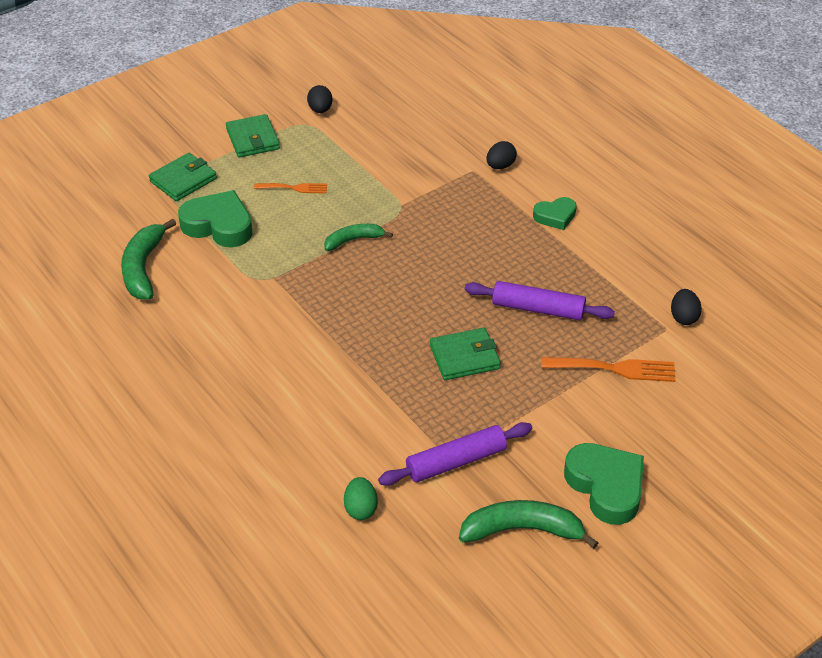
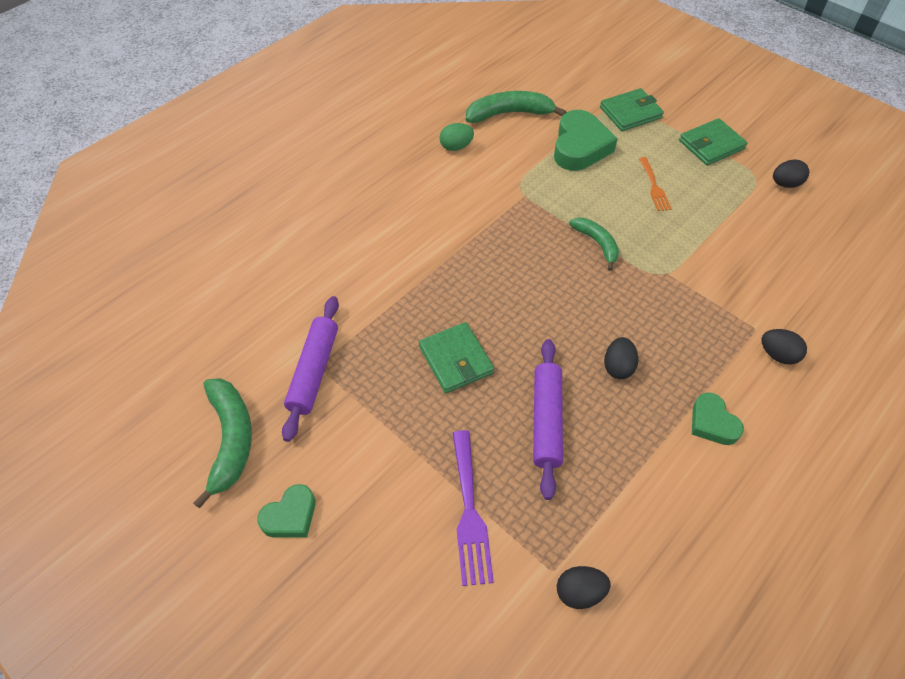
camera: 80 degrees right, 10 degrees up
green wallet [149,153,217,201] -> green wallet turned 60 degrees counterclockwise [600,88,664,131]
green egg [344,477,378,520] -> green egg moved to [439,123,474,151]
purple rolling pin [378,422,532,486] -> purple rolling pin turned 45 degrees clockwise [282,296,339,442]
orange fork [542,357,676,382] -> purple fork [452,430,494,586]
green heart [564,443,644,525] -> green heart [257,484,315,538], size x0.59
none -> black egg [604,337,638,379]

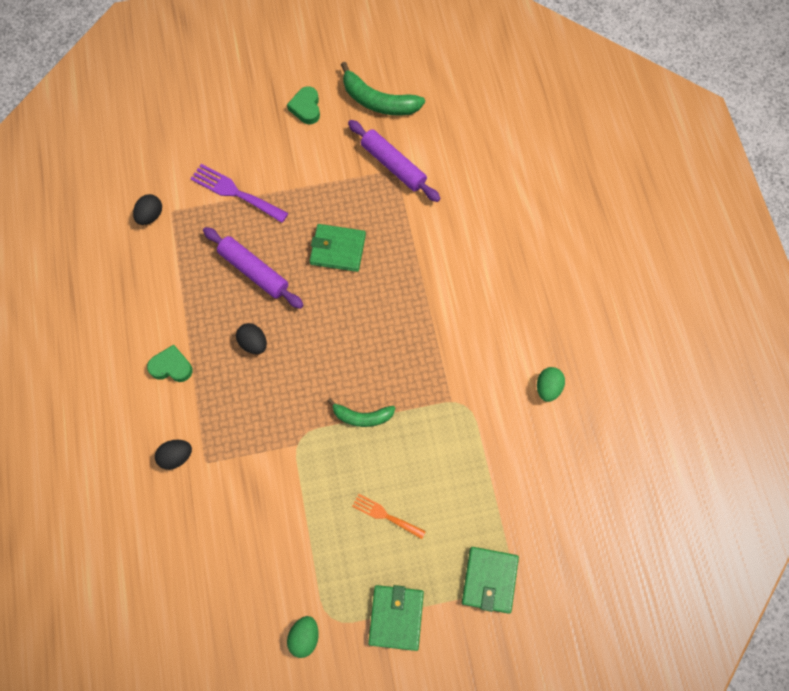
camera: 125 degrees right, 15 degrees up
green banana [466,91,566,123] -> none
green heart [554,110,618,171] -> none
black egg [773,160,809,188] -> green egg [287,616,319,658]

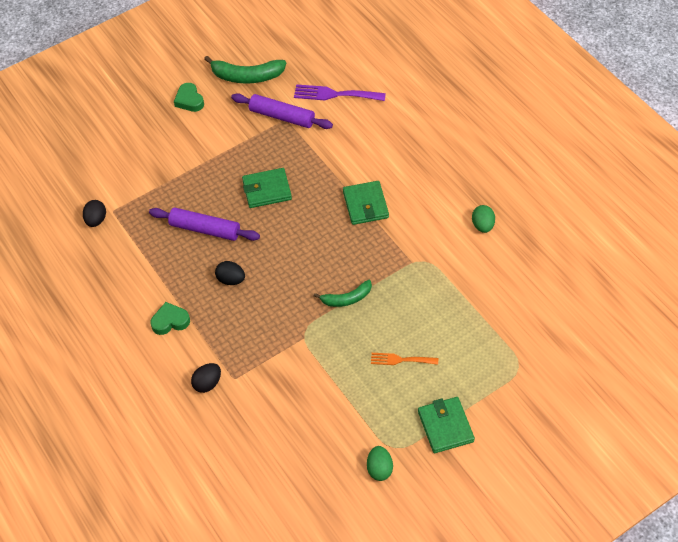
camera: 20 degrees left, 15 degrees down
purple fork [190,164,289,223] -> purple fork moved to [294,84,386,101]
green wallet [462,547,519,614] -> green wallet moved to [343,181,389,225]

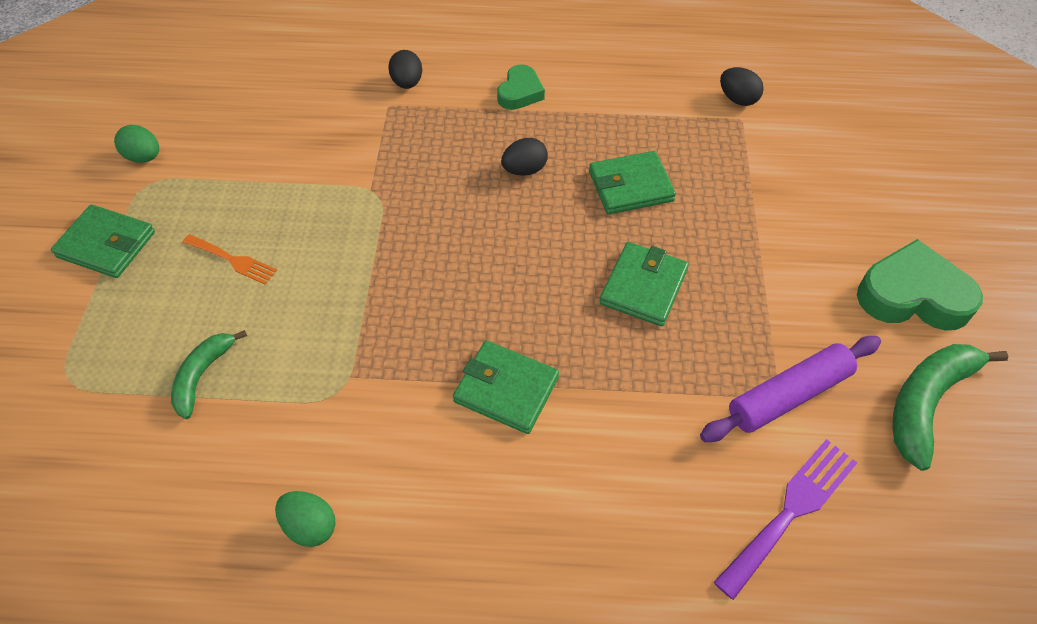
camera: 125 degrees right, 0 degrees up
purple rolling pin [149,208,260,241] -> green wallet [589,151,676,214]
green heart [174,83,204,112] -> green heart [857,239,983,330], size x1.71
green banana [314,280,372,307] -> green banana moved to [171,330,247,419]
orange fork [371,353,438,365] -> orange fork turned 75 degrees clockwise [182,234,277,285]

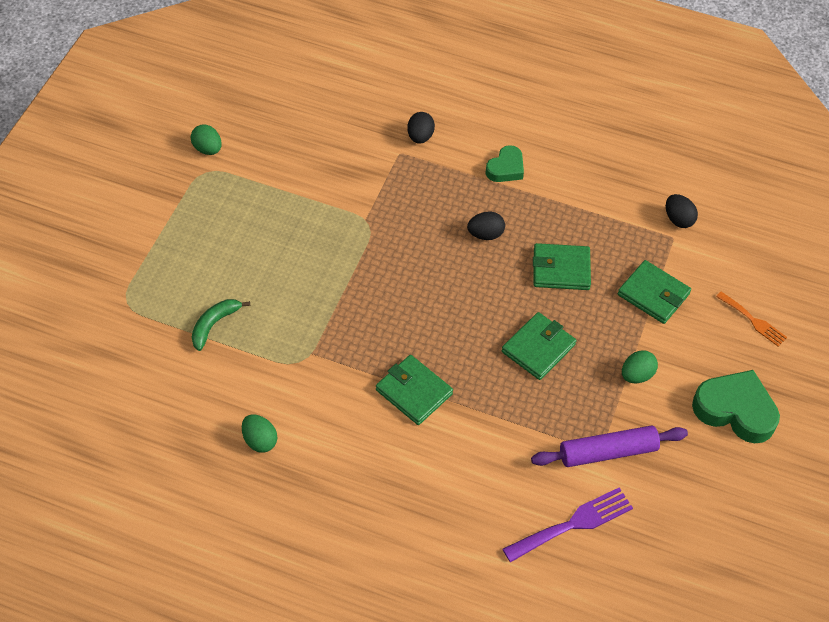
camera: 15 degrees right, 0 degrees up
green wallet [51,204,155,278] -> green wallet moved to [618,260,691,324]
orange fork [182,234,277,285] -> orange fork moved to [716,291,787,346]
green banana [892,344,1009,471] -> none
none -> green egg [622,350,658,383]

